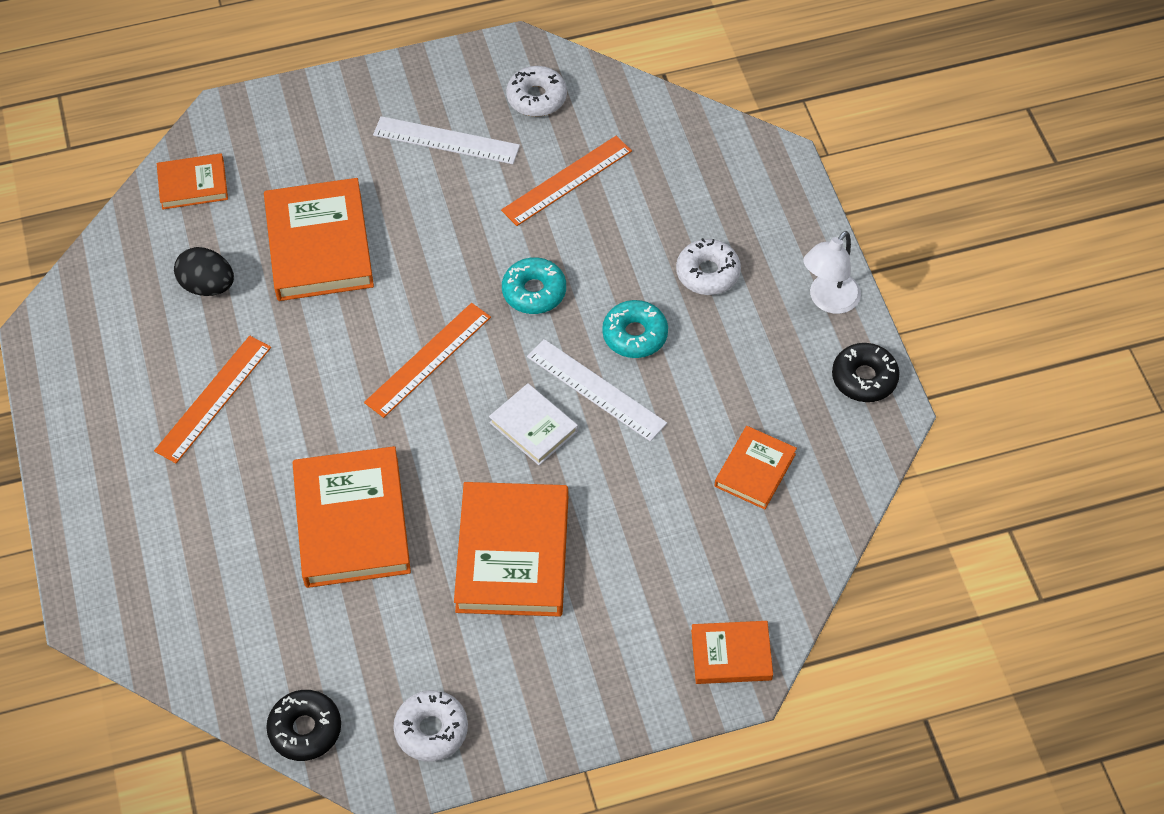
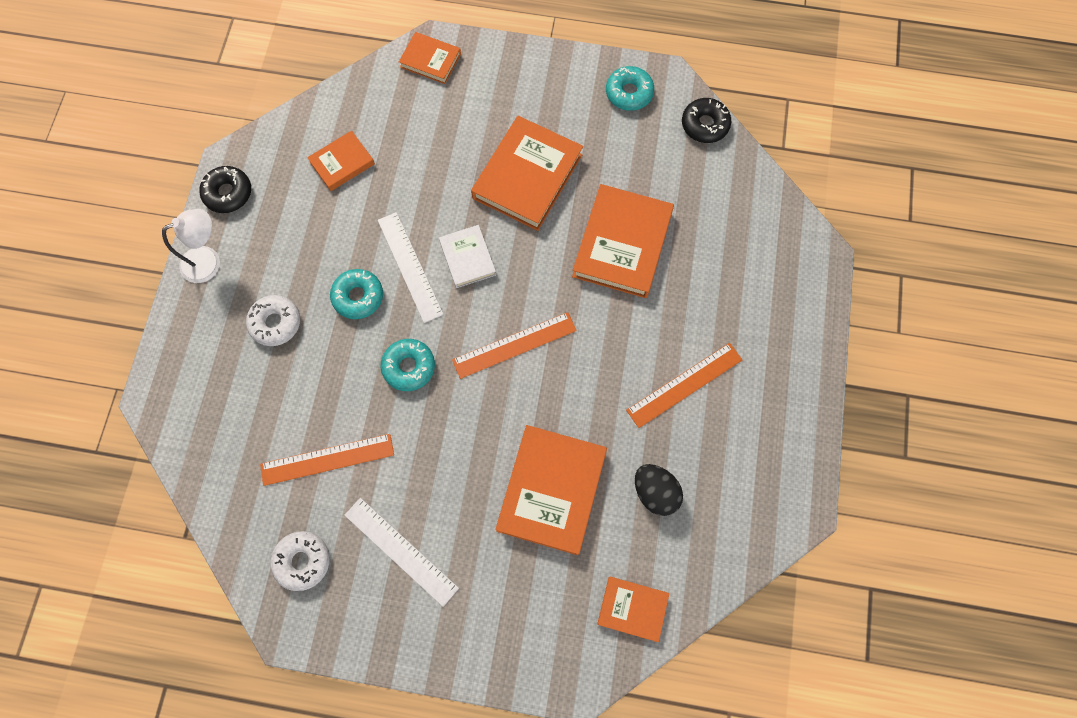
camera: 155 degrees left, 15 degrees up
white donut [393,690,468,762] -> turquoise donut [606,66,654,111]

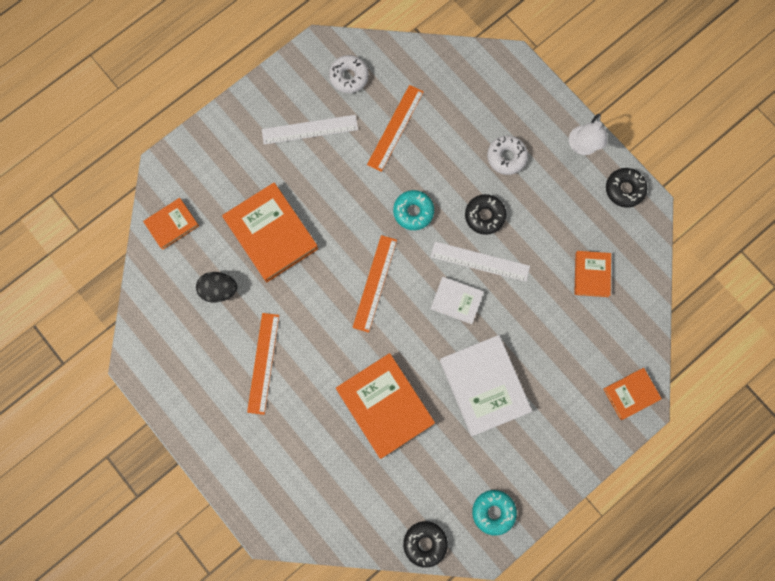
camera: 130 degrees right, 5 degrees up
turquoise donut [330,269,383,319] -> black donut [465,194,506,235]
orange book [471,116,583,231] -> white book [440,335,532,436]

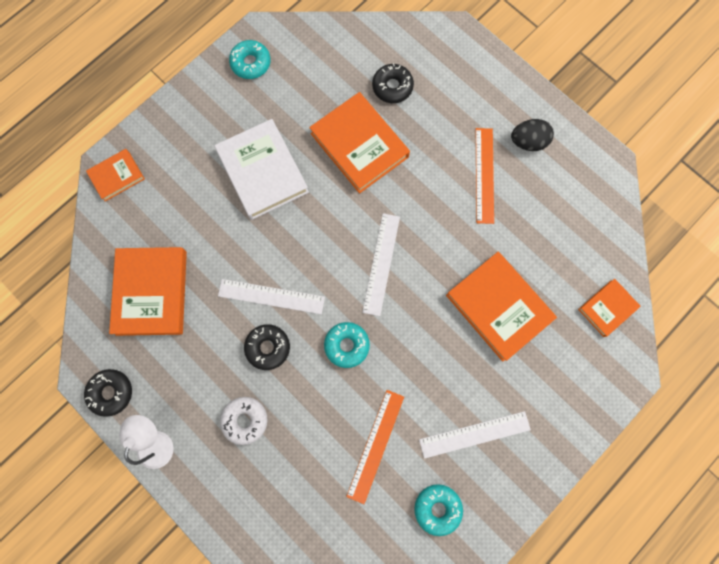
camera: 175 degrees right, 0 degrees up
black egg [196,272,237,303] -> black egg moved to [511,119,554,151]
white donut [329,55,369,93] -> turquoise donut [414,484,463,536]
orange ruler [352,235,397,333] -> white ruler [362,213,400,316]
black donut [403,521,448,568] -> black donut moved to [372,63,414,103]
white book [431,277,484,324] -> none
orange book [574,251,611,297] -> orange book [109,247,187,336], size x1.83

